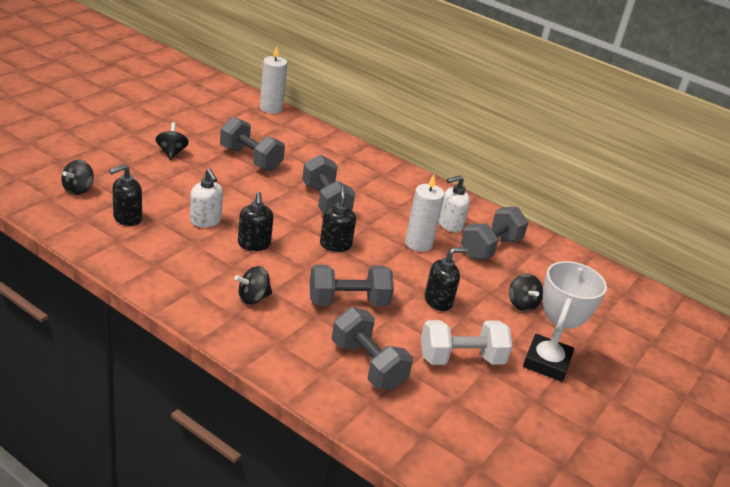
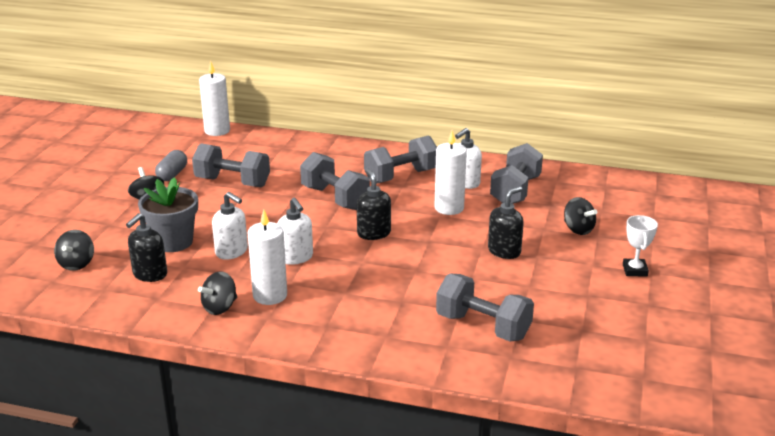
camera: 15 degrees left, 5 degrees down
black spinning top [235,266,272,305] -> black spinning top moved to [198,271,237,315]
black soap dispenser [238,192,274,251] -> white soap dispenser [277,198,313,265]
grey dumbbell [310,265,394,306] -> grey dumbbell moved to [364,135,437,184]
white dumbbell [421,320,512,365] -> none
white trophy [523,261,607,382] -> white trophy [623,215,658,277], size x0.52
none -> grey flower pot [138,177,198,252]
none -> grey capsule [155,150,187,181]
none -> white candle [248,210,287,305]

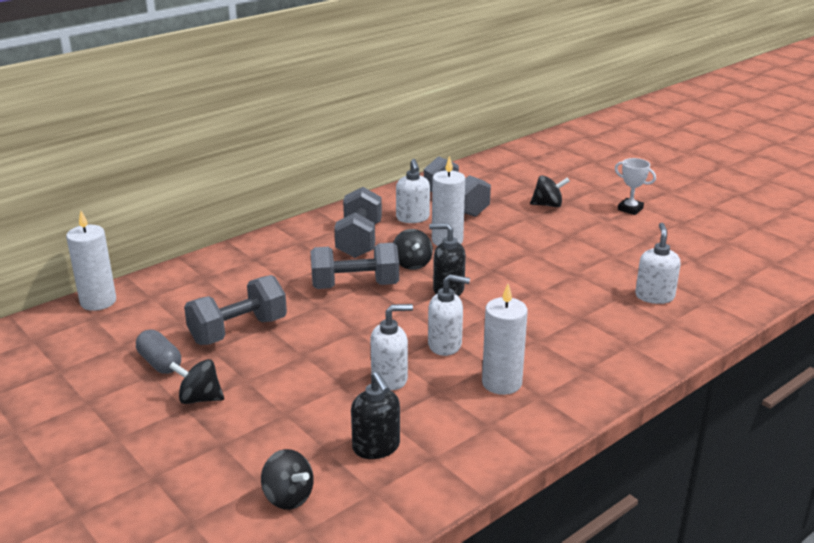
camera: 55 degrees left, 0 degrees up
grey flower pot [138,177,198,252] -> none
black spinning top [198,271,237,315] -> black spinning top moved to [393,229,433,270]
grey dumbbell [436,274,534,341] -> white soap dispenser [635,223,680,304]
black soap dispenser [488,186,524,259] -> none

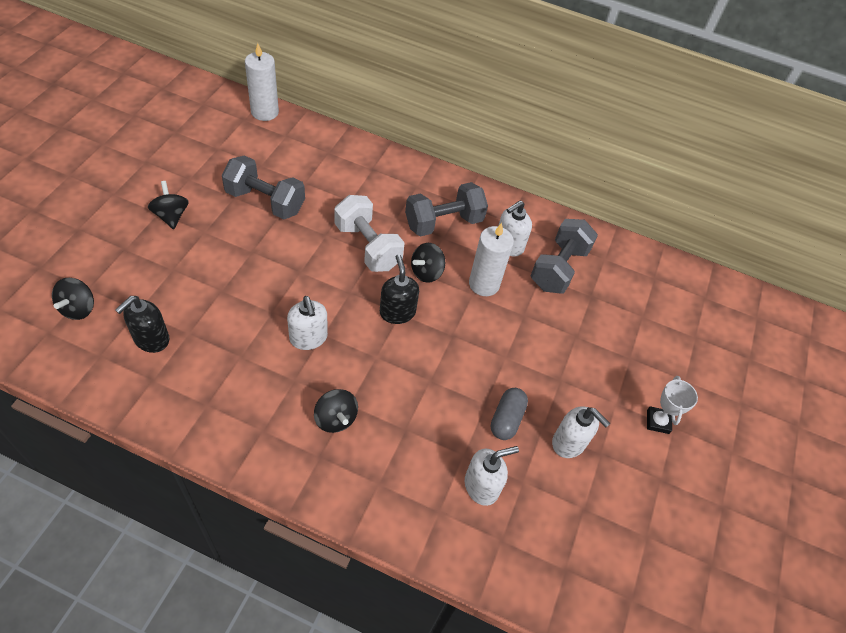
camera: 55 degrees right, 25 degrees up
grey capsule [136,330,181,374] -> grey capsule moved to [491,388,528,440]
grey dumbbell [310,243,399,289] -> white dumbbell [334,195,405,272]
white soap dispenser [371,304,413,390] -> white soap dispenser moved to [552,406,610,458]
white candle [482,284,528,395] -> none
black spinning top [530,175,570,207] -> black spinning top moved to [314,389,358,433]

